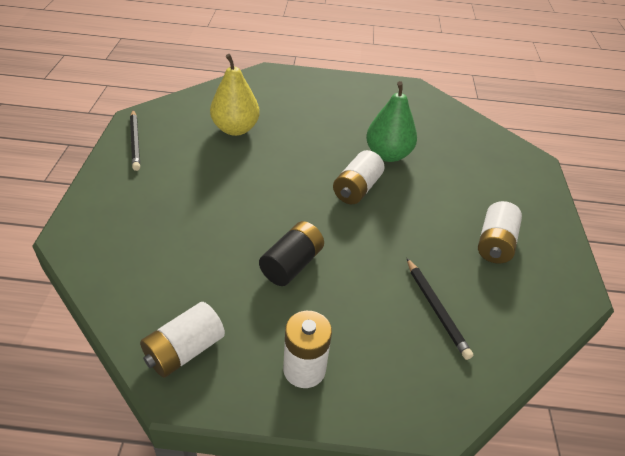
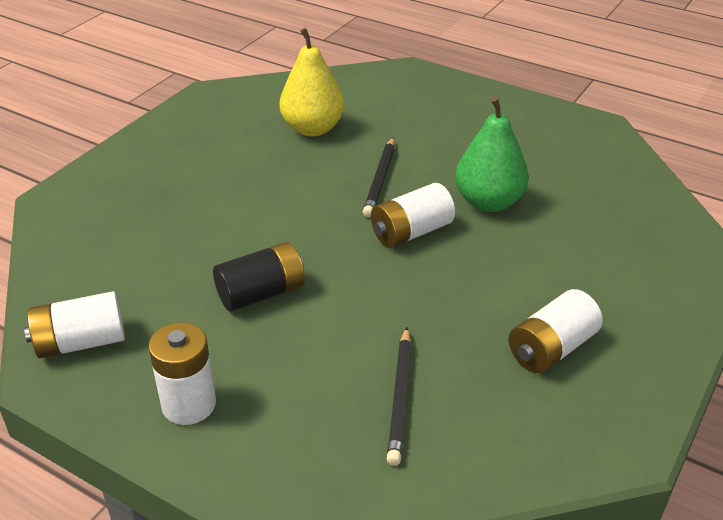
camera: 30 degrees right, 5 degrees down
black pencil [130,110,140,171] -> black pencil moved to [363,138,395,217]

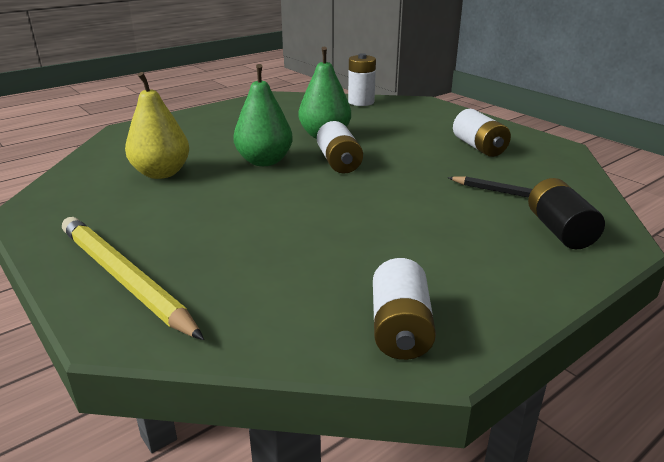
camera: 70 degrees left, 10 degrees down
white battery [148,322,216,425] -> white battery moved to [348,53,376,106]
black battery [213,242,305,312] -> black battery moved to [528,178,605,249]
black pencil [363,138,395,217] -> green pear [233,64,293,166]
none -> yellow pencil [62,217,204,340]

